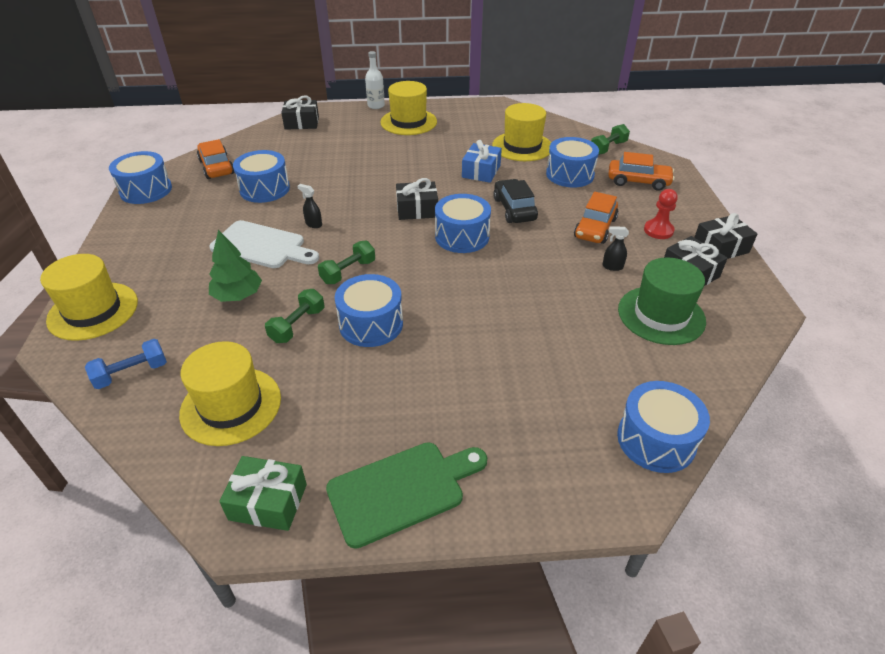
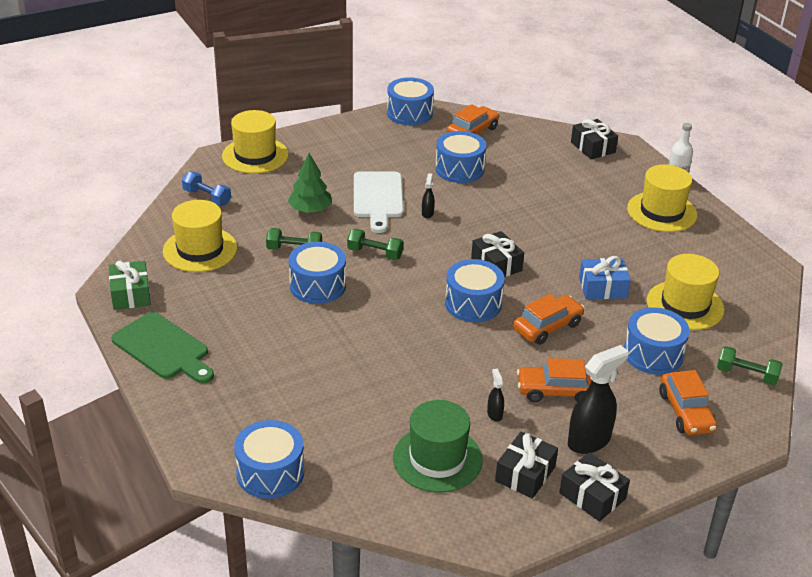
camera: 65 degrees right, 5 degrees down
black car [493,179,538,223] -> orange car [513,294,585,345]
red pawn [644,189,678,239] -> black spray bottle [568,345,629,454]

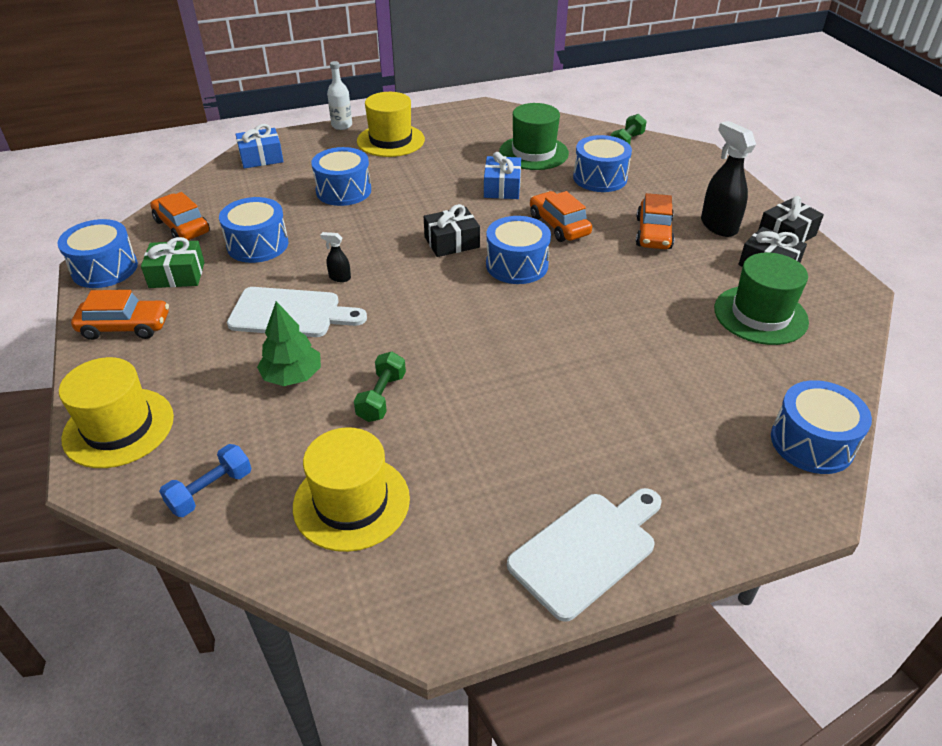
camera: 80 degrees left, 5 degrees up
green gift [109,261,151,310] -> green gift moved to [141,237,205,288]
green cutting board [111,312,214,384] -> white cutting board [507,488,662,622]
blue drum [289,242,346,304] -> blue drum moved to [311,147,371,206]
green dumbbell [347,229,403,260] -> none
black spray bottle [487,369,504,422] -> none
black gift [571,119,618,159] -> blue gift [235,124,284,169]
yellow hat [647,254,724,330] -> green hat [499,103,569,170]
orange car [659,370,717,435] -> orange car moved to [71,290,169,340]

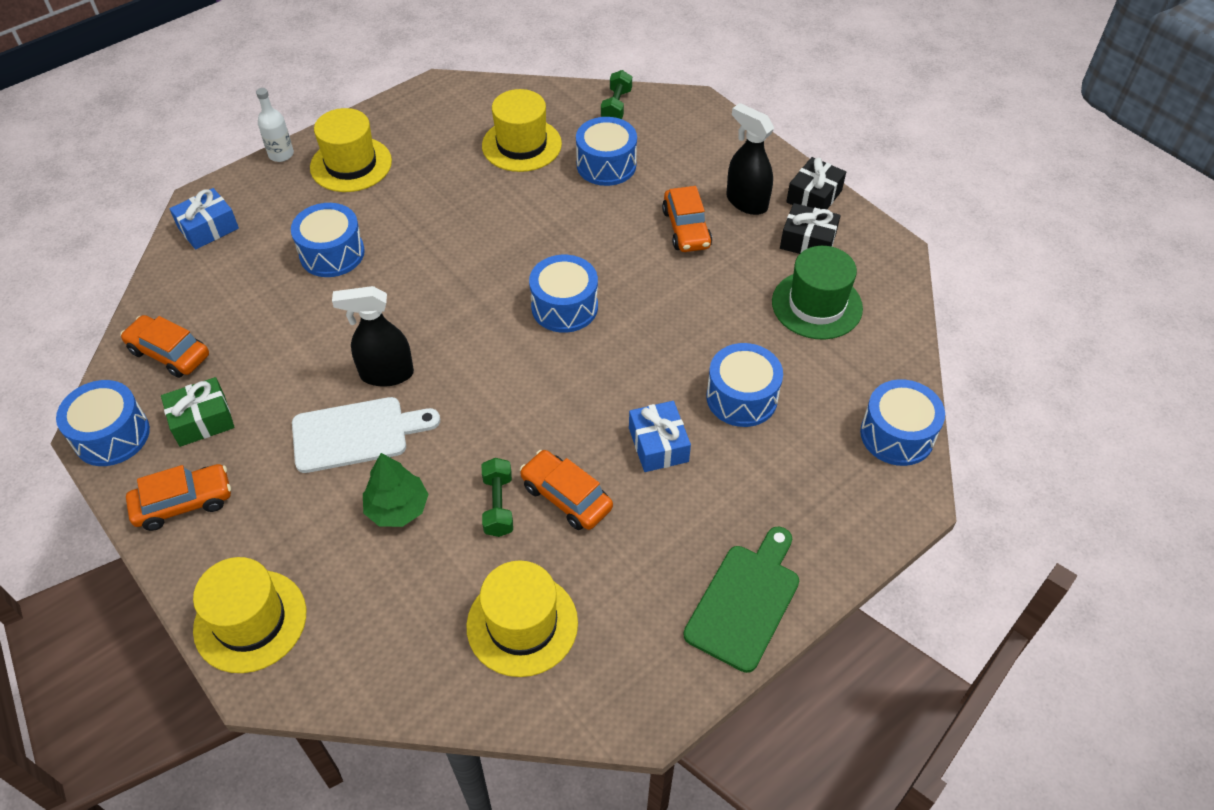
camera: 20 degrees left, 10 degrees up
blue dumbbell [159,444,251,517] -> none
blue drum [219,197,288,263] -> blue drum moved to [706,343,783,427]
black spray bottle [320,232,351,282] -> black spray bottle [332,286,414,387], size x2.14
black gift [424,204,480,257] -> none
blue gift [484,152,521,199] -> blue gift moved to [629,401,691,472]
green hat [499,103,569,170] -> yellow hat [482,89,562,172]
white cutting board [507,488,662,622] -> green cutting board [683,527,799,673]
orange car [530,191,592,242] -> orange car moved to [520,450,613,530]

